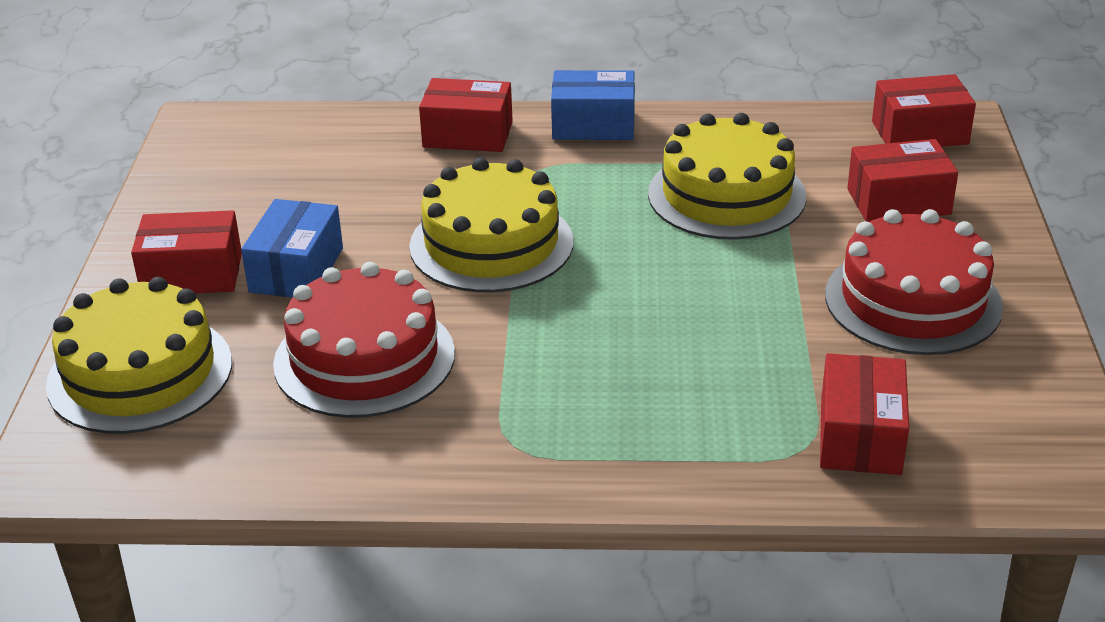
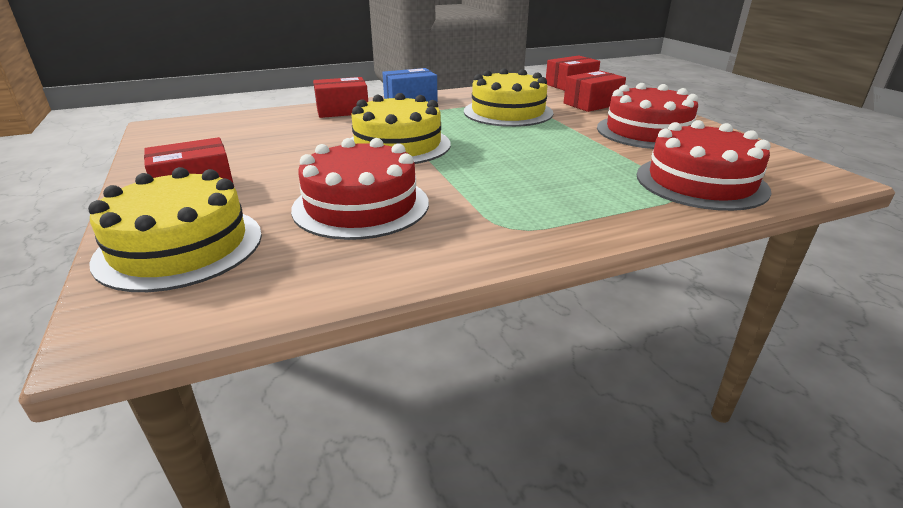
camera: 25 degrees left, 5 degrees down
blue box [241,199,343,298] -> none
red box [820,353,909,475] -> red cake [637,120,771,211]

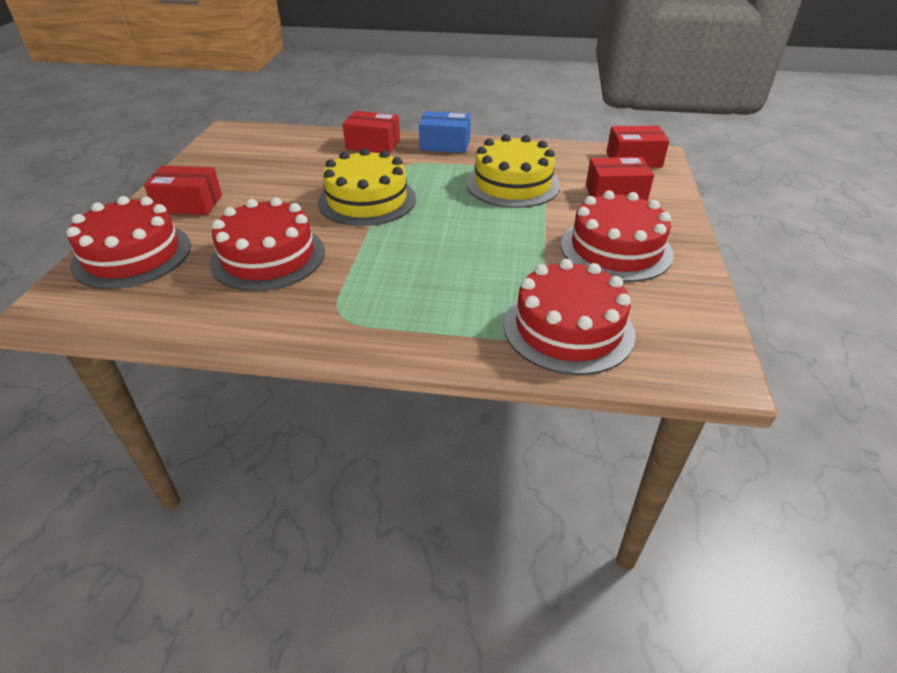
camera: 30 degrees right, 10 degrees up
yellow cake [88,167,262,292] -> red cake [67,196,191,289]

